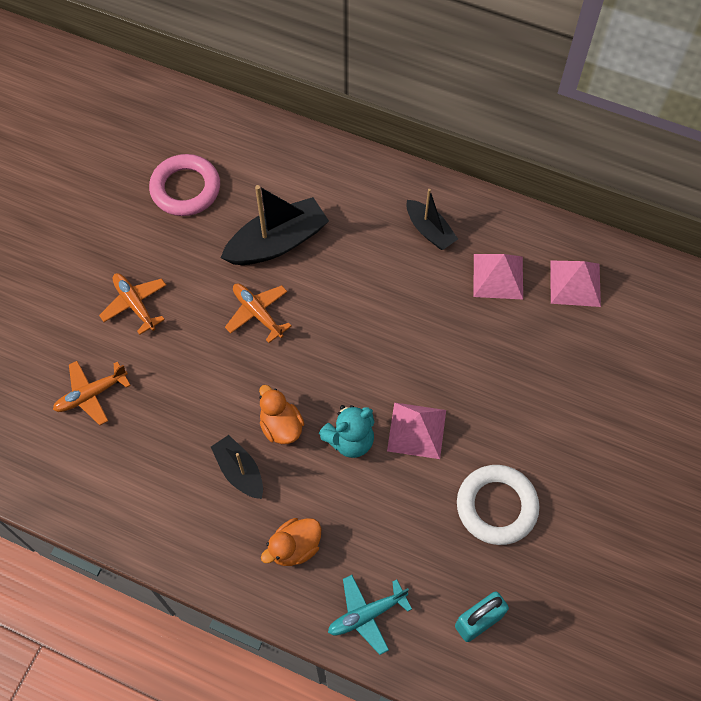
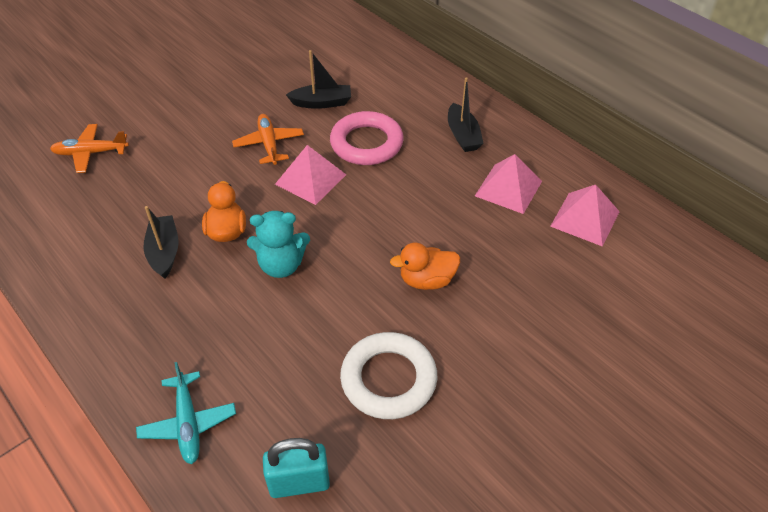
camera: 25 degrees right, 15 degrees down
orange plane [99,273,166,335] -> none
pink ring [149,154,220,216] -> pink ring moved to [330,111,404,165]
black boat [221,185,329,265] -> black boat [286,50,351,109], size x0.60
orange duck [261,518,321,566] -> orange duck moved to [390,243,460,290]
turquoise plane [328,575,412,655] -> turquoise plane turned 105 degrees counterclockwise [136,362,236,464]
pink pyramid [387,402,446,459] -> pink pyramid moved to [275,145,346,205]

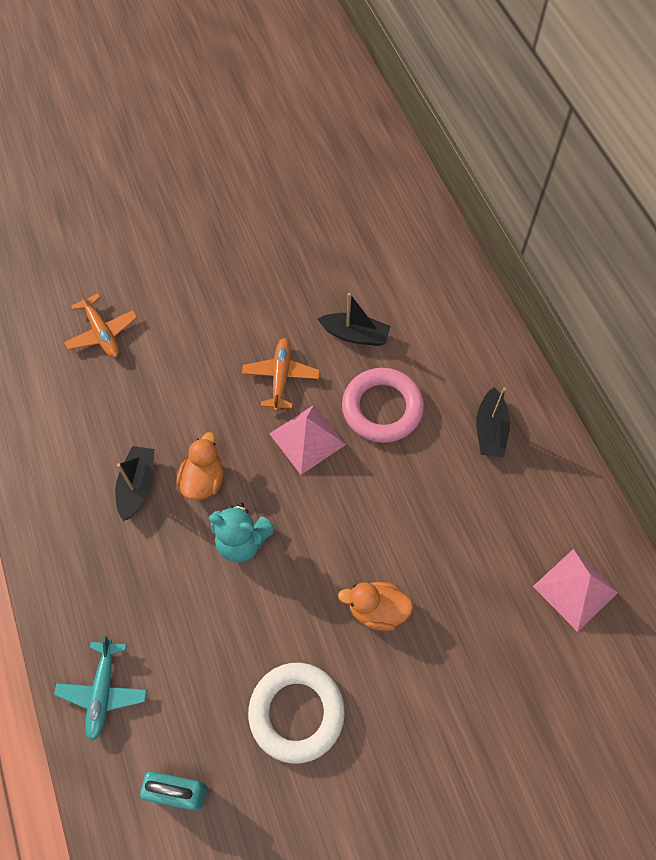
camera: 20 degrees right, 15 degrees up
orange plane [50,124,129,173] -> orange plane turned 135 degrees counterclockwise [64,288,137,358]
pink pyramid [475,154,542,214] -> none

